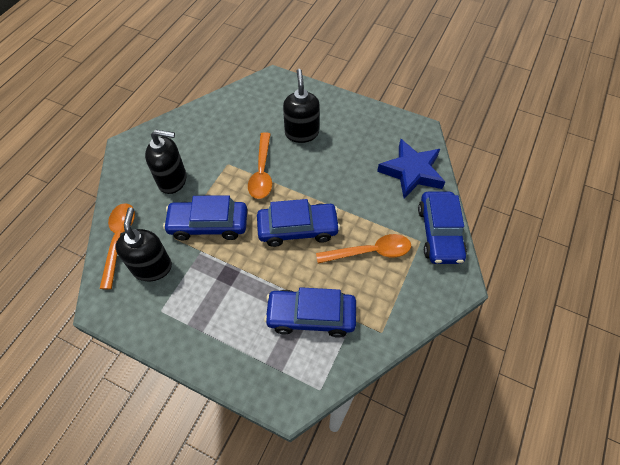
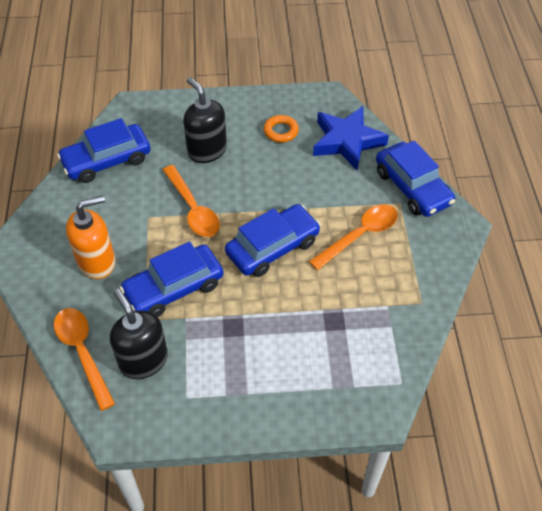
camera: 30 degrees left, 5 degrees down
black soap dispenser [145,130,187,194] -> orange soap dispenser [66,196,115,279]
blue car [264,287,356,338] -> blue car moved to [57,118,151,183]
none -> orange ring [264,115,299,143]

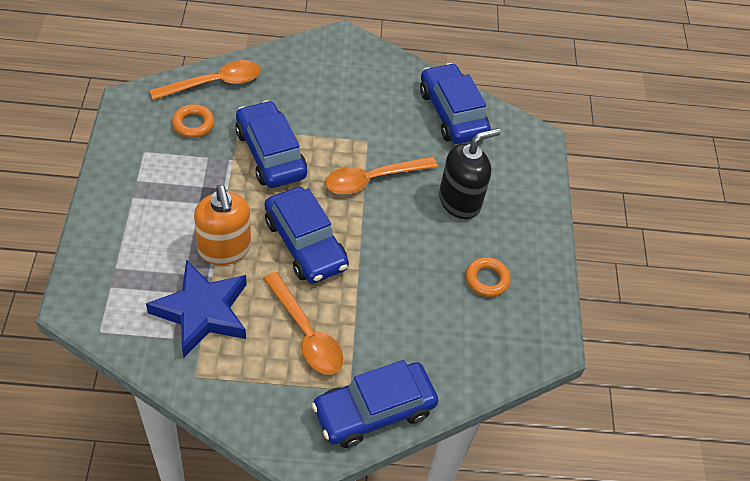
camera: 90 degrees right, 0 degrees up
orange soap dispenser [66,196,115,279] -> orange soap dispenser moved to [194,185,251,265]
black soap dispenser [110,289,168,379] -> orange ring [172,104,214,138]
blue star [313,106,389,171] -> blue star moved to [146,260,246,357]

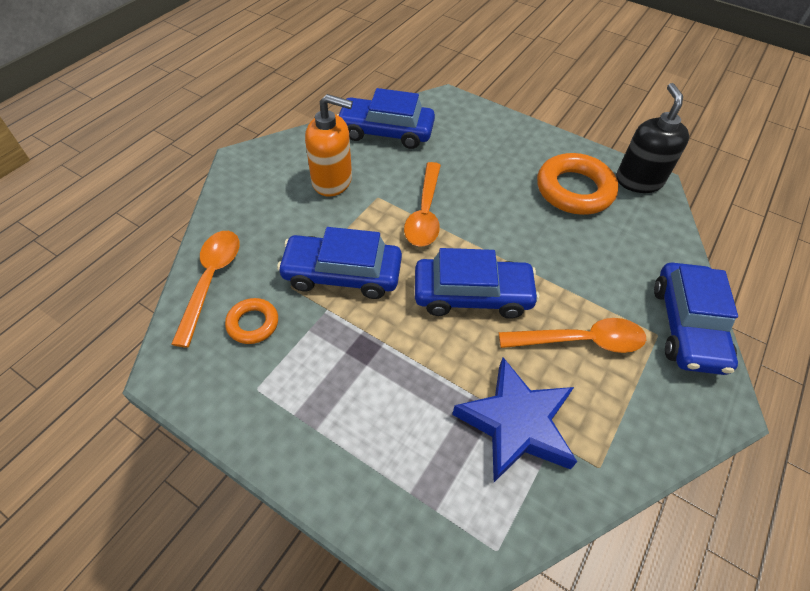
camera: 55 degrees left, 0 degrees up
orange soap dispenser [194,185,251,265] -> orange soap dispenser moved to [305,94,353,197]
black soap dispenser [439,128,501,219] -> black soap dispenser moved to [616,83,689,193]
orange ring [465,257,511,297] -> orange ring [537,153,618,215], size x1.88

